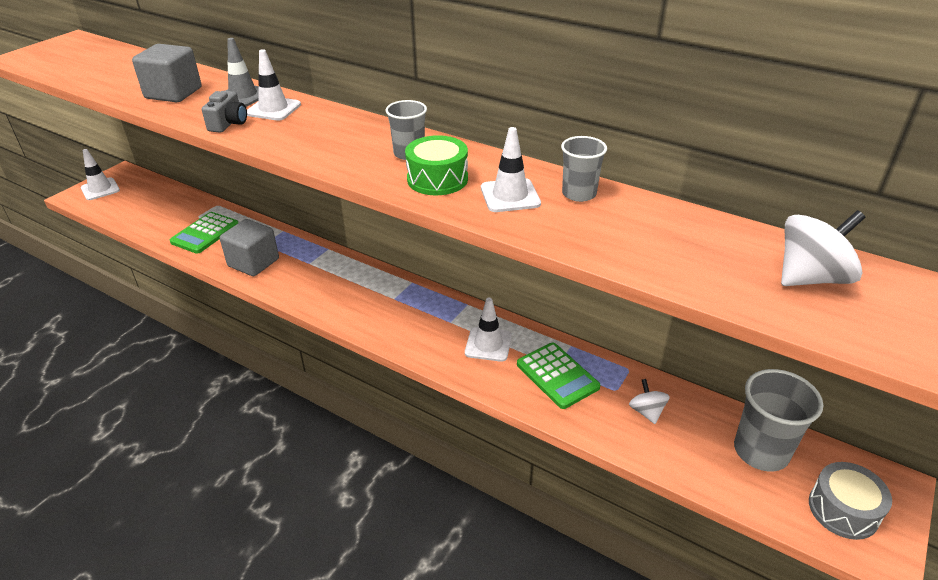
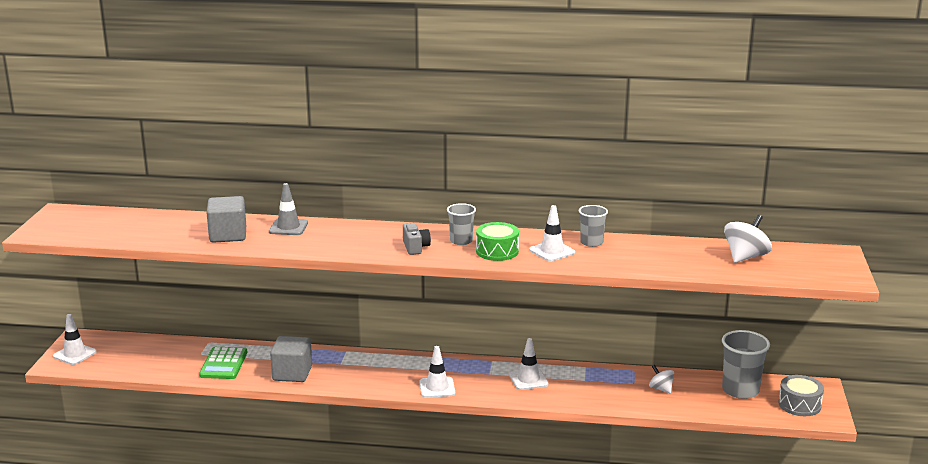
camera: 25 degrees left, 15 degrees down
grey camera [202,91,247,133] -> grey camera moved to [403,223,431,255]
white traffic cone [247,49,301,121] -> white traffic cone moved to [419,346,455,398]
green calculator [517,343,600,409] -> none

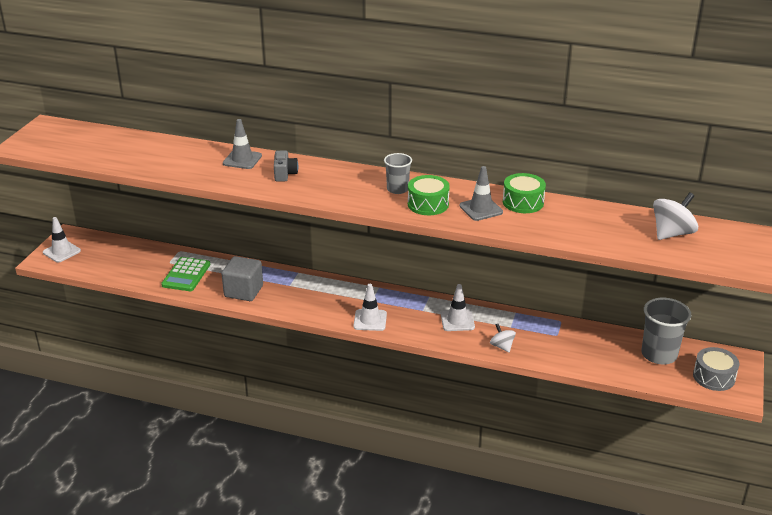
camera: 10 degrees right, 10 degrees up
grey cube [206,196,246,243] -> none
grey camera [403,223,431,255] -> grey camera moved to [274,151,298,182]
white traffic cone [529,205,575,262] -> grey traffic cone [459,166,503,221]
grey cup [579,205,608,247] -> green drum [503,173,546,213]
white spinning top [649,365,674,393] -> white spinning top moved to [490,324,516,353]

